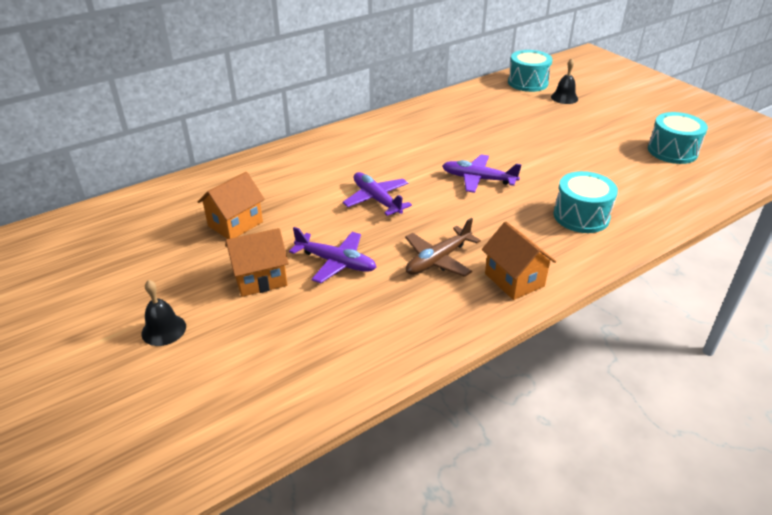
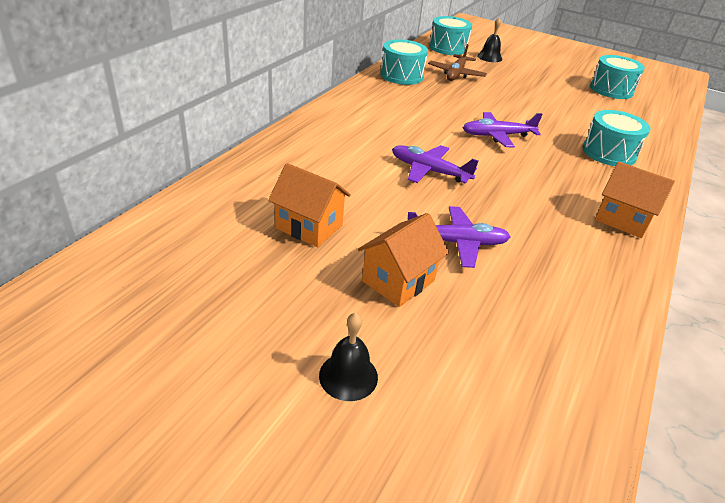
camera: 30 degrees left, 0 degrees up
orange house [198,172,265,239] -> orange house turned 75 degrees counterclockwise [268,163,351,247]
brown plane [405,218,481,277] -> brown plane moved to [428,44,487,81]
none -> turquoise drum [380,39,428,85]

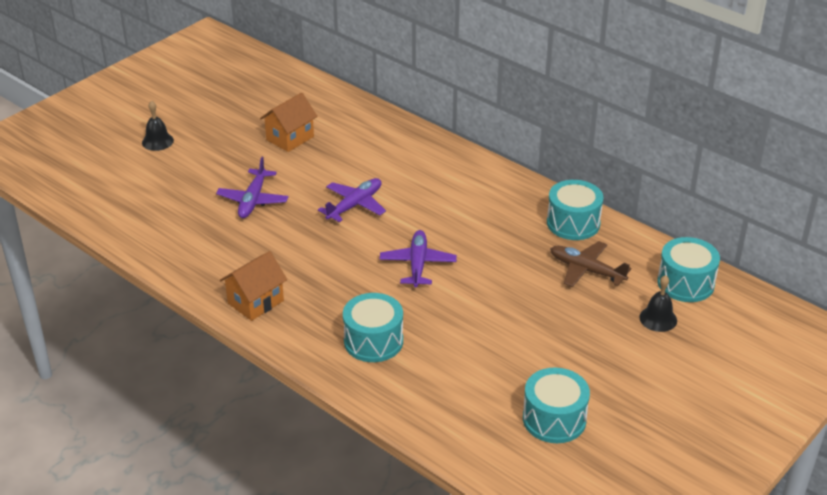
camera: 105 degrees right, 0 degrees up
orange house [358,213,449,307] -> none

